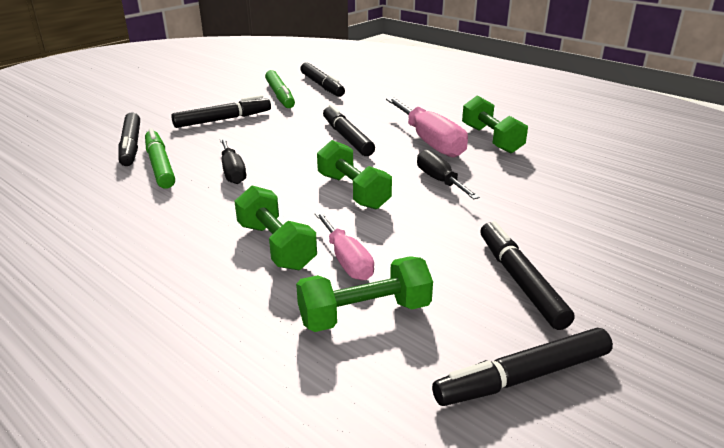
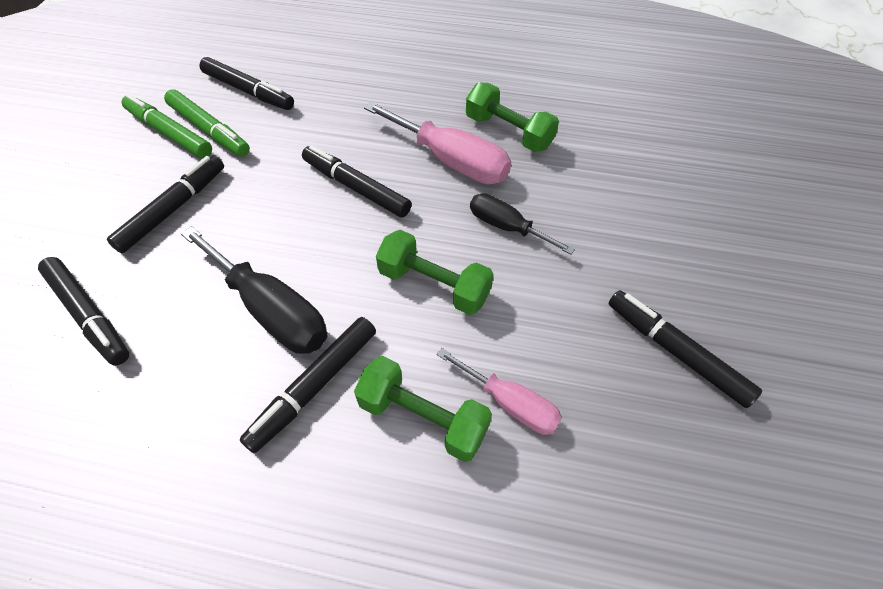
camera: 30 degrees left, 25 degrees up
green marker [145,128,175,189] -> green marker moved to [122,94,212,159]
black screwdriver [220,138,246,184] -> black screwdriver [181,226,328,354], size x1.63
green dumbbell [296,256,433,332] -> none
black marker [432,328,613,406] -> black marker moved to [239,317,376,453]

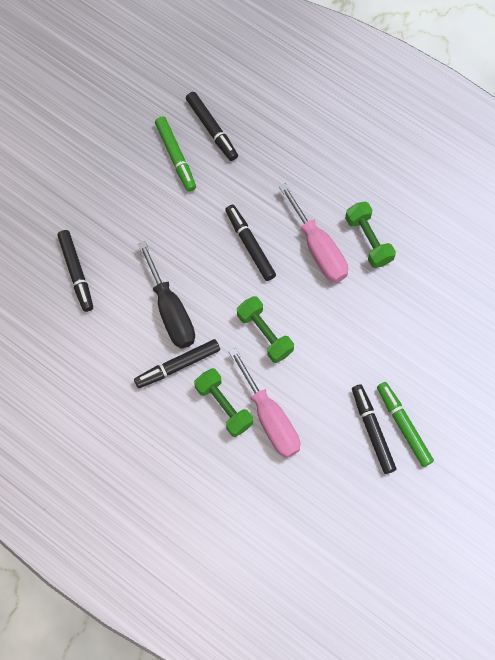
camera: 25 degrees right, 15 degrees up
black marker [107,155,224,253] -> none
green marker [122,94,212,159] -> green marker moved to [377,382,434,467]
pink screwdriver [437,348,562,435] -> pink screwdriver [228,348,300,458], size x1.63
black screwdriver [470,193,575,254] -> none

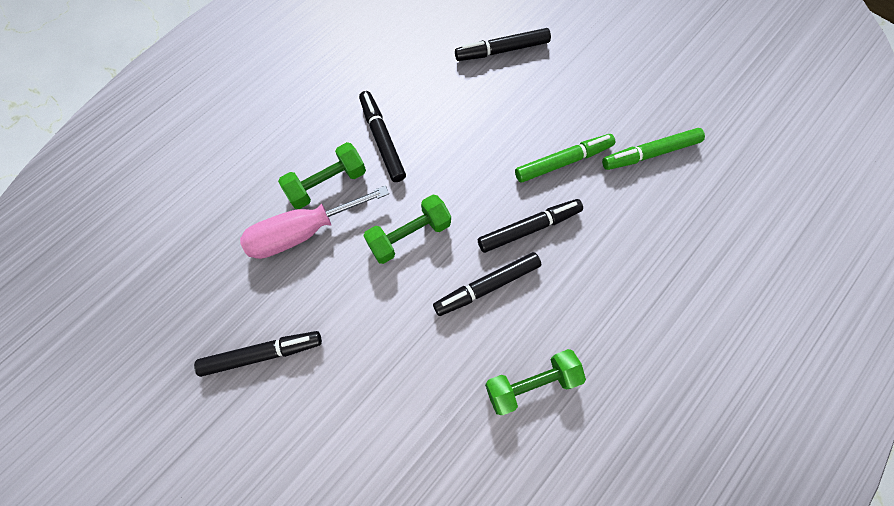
camera: 95 degrees right, 0 degrees up
black screwdriver [138,241,195,349] -> none
black marker [186,92,238,161] -> black marker moved to [433,252,541,316]
pink screwdriver [279,183,348,283] -> none
green marker [377,382,434,467] -> green marker moved to [515,134,615,183]

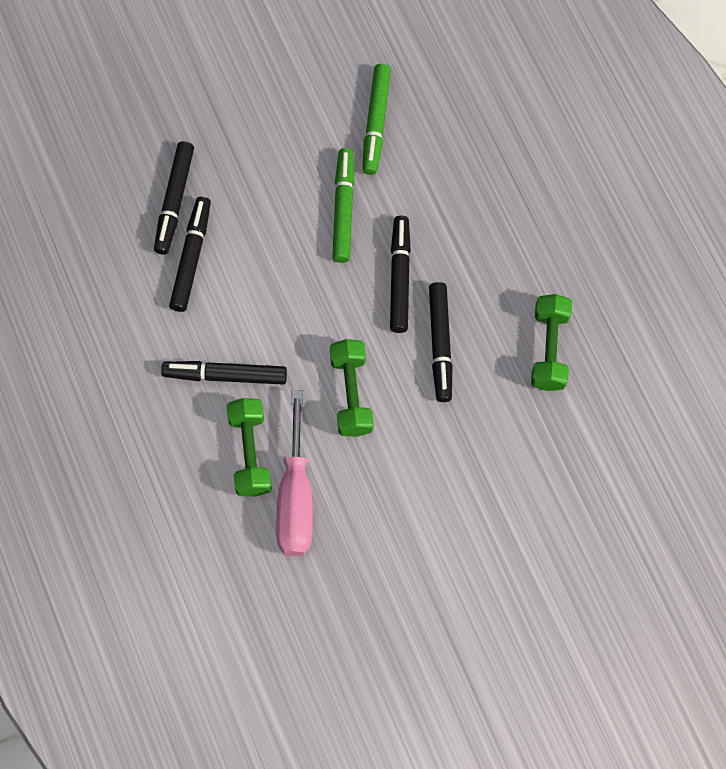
camera: 65 degrees left, 0 degrees up
black marker [194,331,322,377] -> black marker moved to [169,197,211,312]

